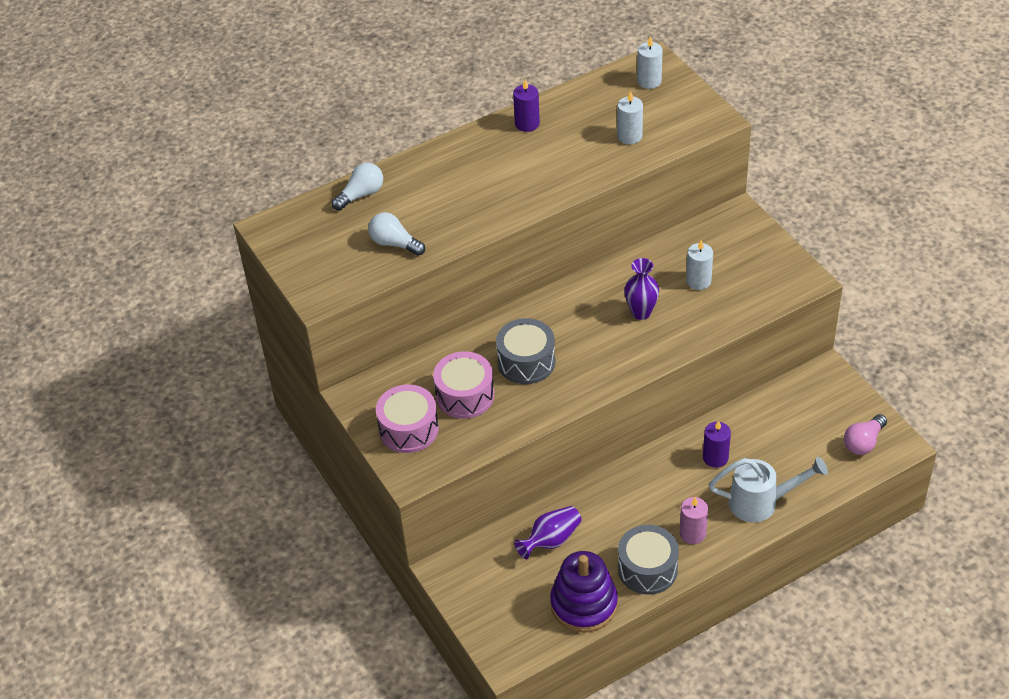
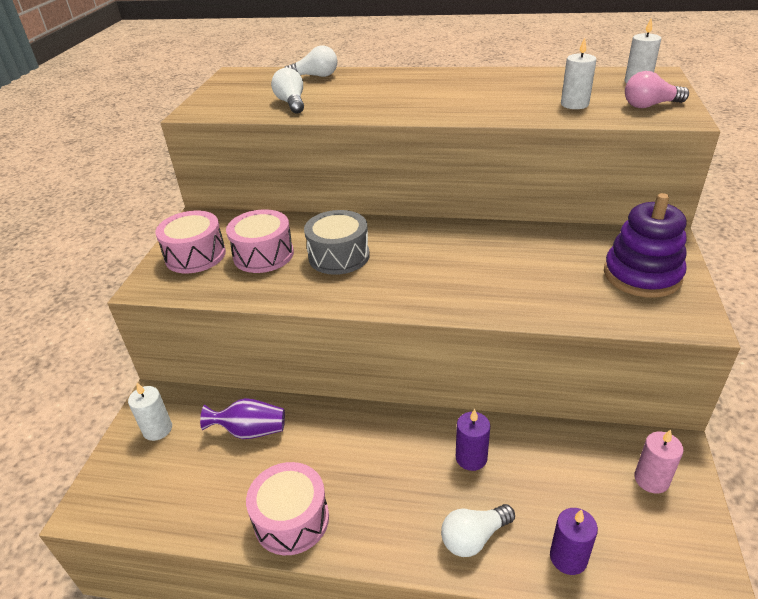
camera: 40 degrees right, 10 degrees down
purple candle [513,79,540,132] -> purple candle moved to [550,508,598,575]
purple stacking toy [550,551,618,633] -> purple stacking toy moved to [604,193,687,298]
grey drum [618,525,679,595] -> pink drum [246,462,329,555]
purple vase [624,258,659,320] -> none
pink candle [680,497,708,544] -> pink candle moved to [634,429,684,493]
white candle [686,240,713,290] -> white candle moved to [128,383,172,441]
white watering can [708,457,828,523] -> white light bulb [441,504,515,557]
pink light bulb [844,414,887,455] -> pink light bulb moved to [625,71,689,108]

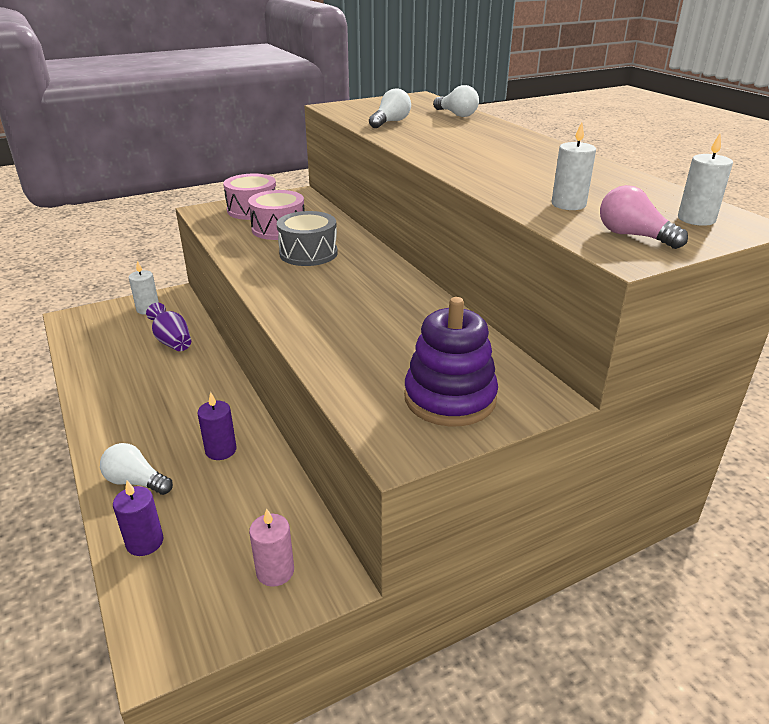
camera: 50 degrees right, 5 degrees down
pink drum [246,462,329,555] -> none

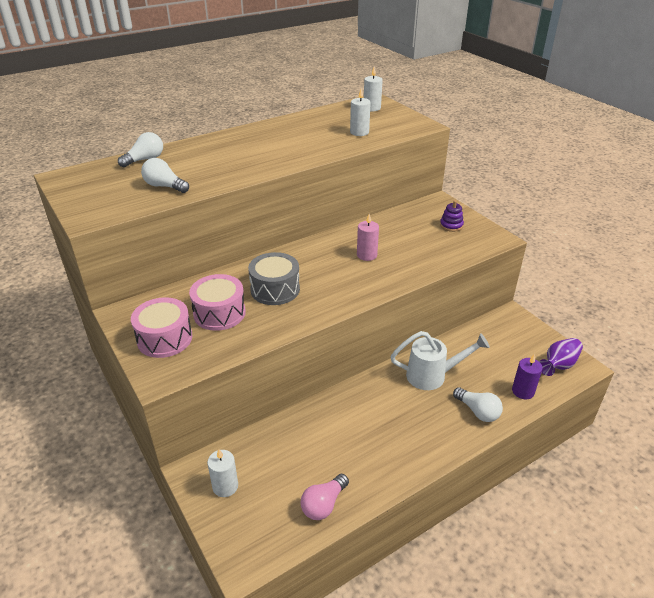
camera: 95 degrees left, 5 degrees up
white light bulb [100,443,173,495] -> white light bulb turned 60 degrees counterclockwise [453,387,503,422]
purple vase [146,303,191,351] -> purple vase moved to [539,338,583,376]
purple candle [197,392,237,460] -> white watering can [390,331,490,390]
pink candle [249,508,294,587] -> pink candle moved to [357,214,379,261]
purple stacking toy [404,297,498,426] -> purple stacking toy [440,200,464,232], size x0.49
pink light bulb [600,185,688,249] -> pink light bulb moved to [300,474,349,520]

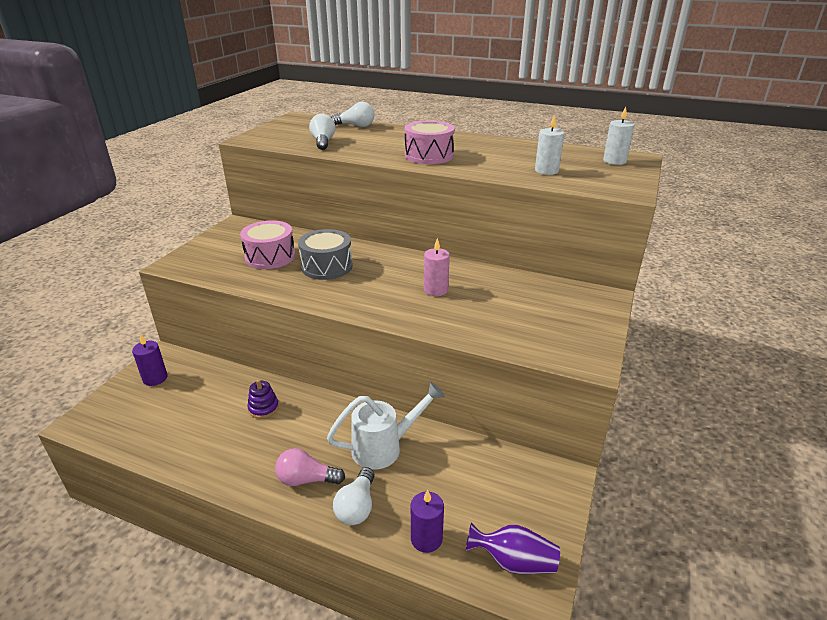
camera: 55 degrees right, 5 degrees down
pink drum [131,297,192,358] -> pink drum moved to [405,121,455,164]
white candle [207,449,238,497] -> purple candle [132,334,168,386]
pink light bulb [300,474,349,520] -> pink light bulb moved to [275,448,345,486]
white watering can [390,331,490,390] -> white watering can turned 75 degrees counterclockwise [327,382,445,470]
purple stacking toy [440,200,464,232] -> purple stacking toy moved to [247,379,279,419]

